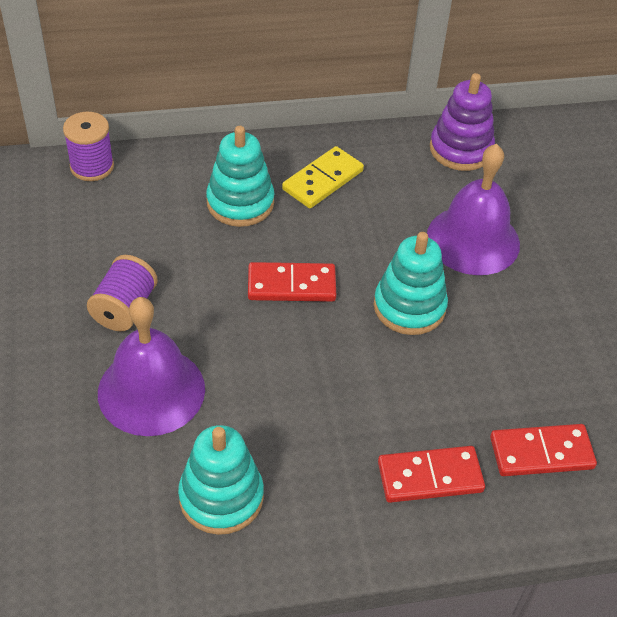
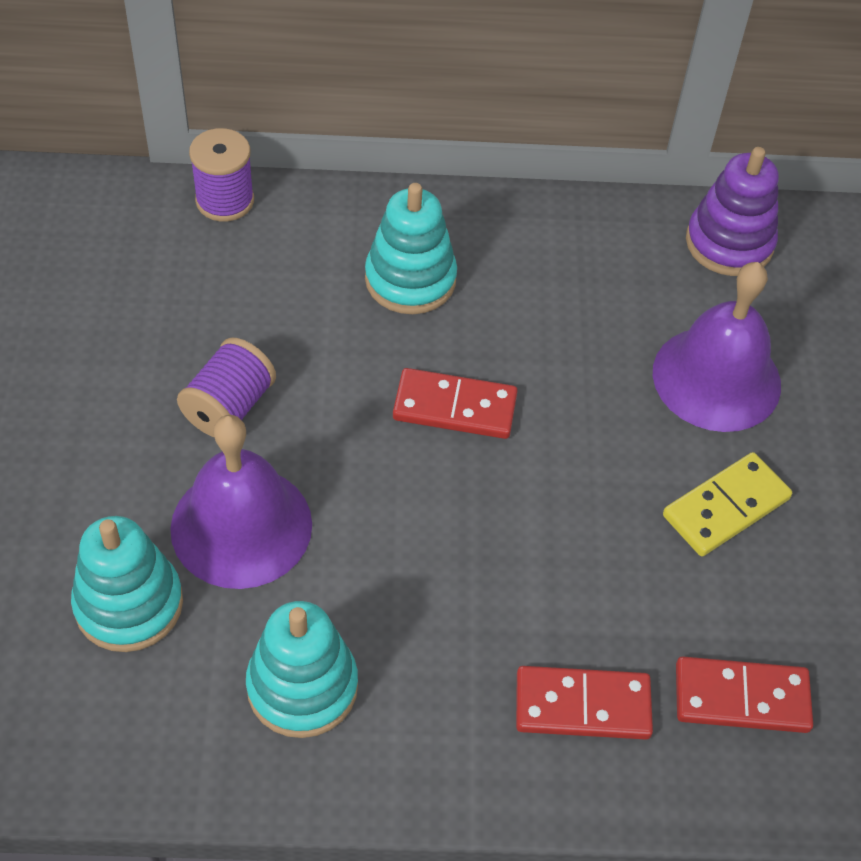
camera: 10 degrees right, 5 degrees up
yellow domino [282,146,364,208] -> yellow domino moved to [663,452,792,557]
turquoise stacking toy [374,232,448,335] -> turquoise stacking toy moved to [71,516,183,652]

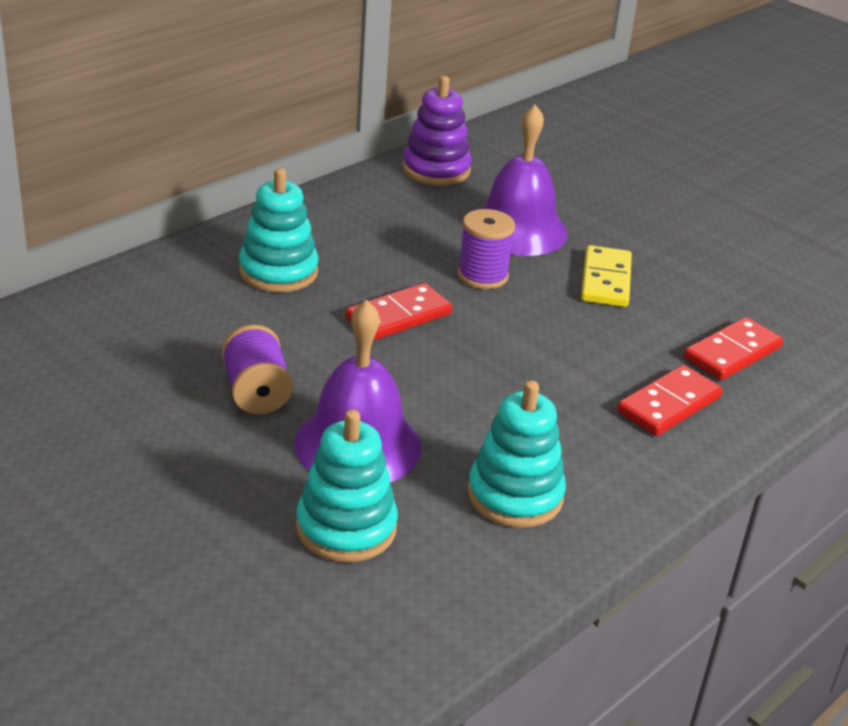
camera: 45 degrees left, 20 degrees down
purple spool [189,128,254,222] -> purple spool moved to [458,209,515,289]

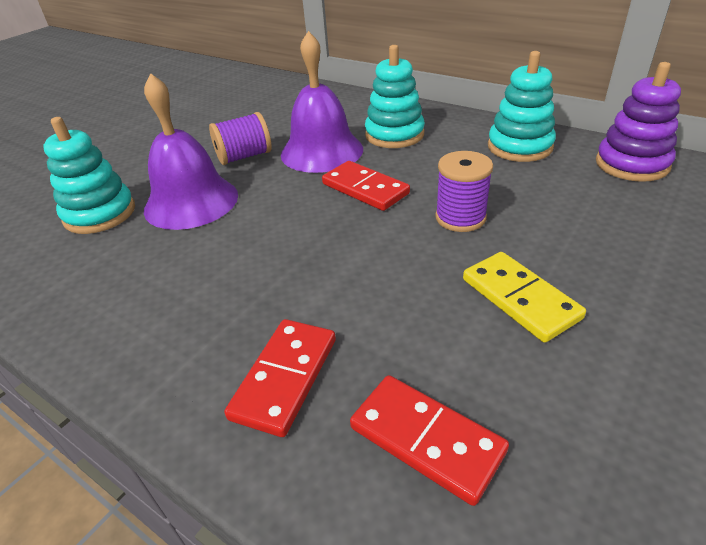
camera: 85 degrees right, 5 degrees up
turquoise stacking toy [468,381,566,528] -> turquoise stacking toy moved to [488,51,556,162]
purple bell [482,105,568,256] -> purple bell moved to [281,31,363,173]
yellow domino [581,245,632,307] -> yellow domino turned 60 degrees clockwise [463,252,586,343]
red domino [617,365,722,436] -> red domino turned 75 degrees clockwise [224,319,336,437]

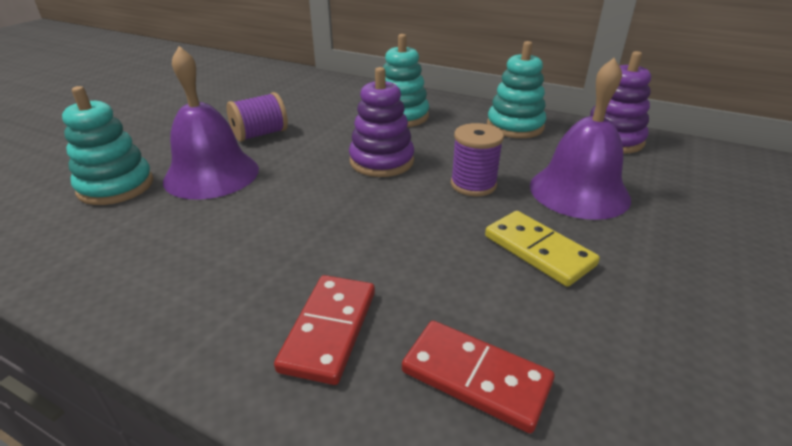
camera: 10 degrees left, 5 degrees down
purple bell [281,31,363,173] -> purple bell moved to [530,58,631,220]
red domino [322,161,410,211] -> purple stacking toy [349,67,414,177]

